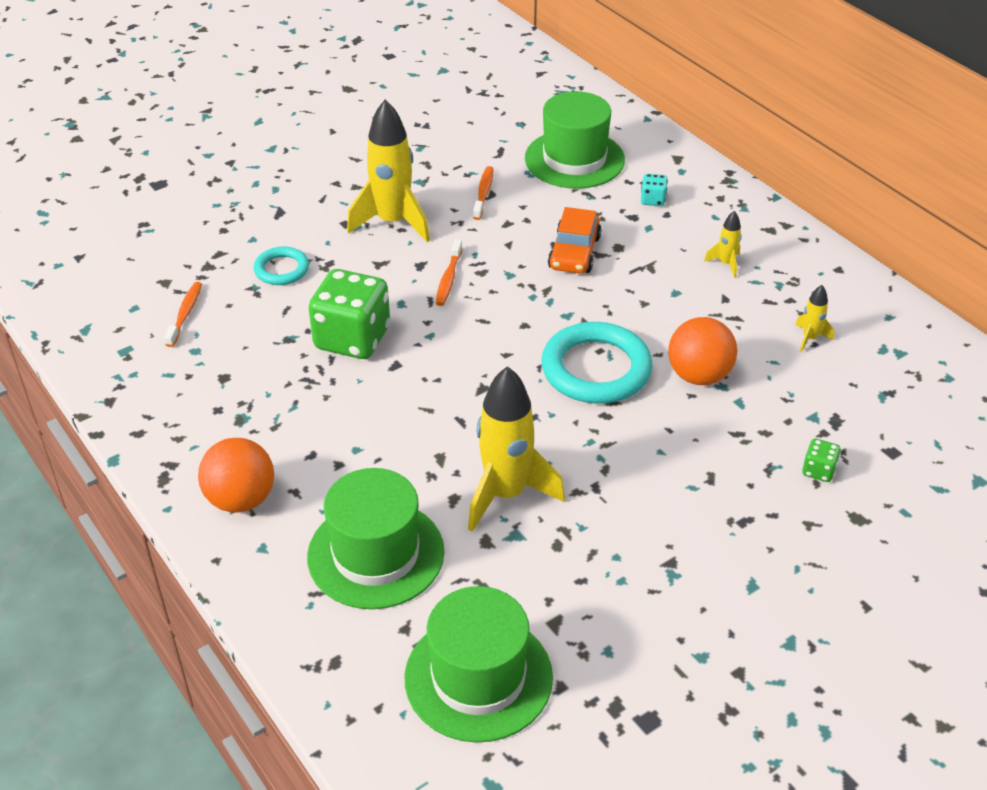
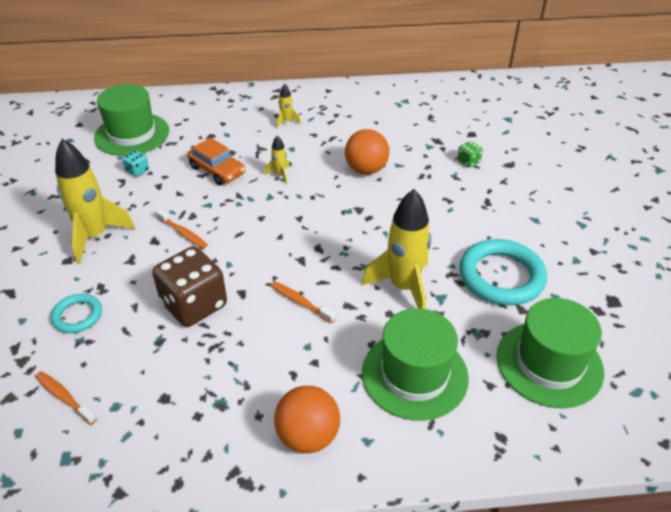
camera: 60 degrees left, 0 degrees up
green dice [308,269,390,359] -> brown dice [152,246,227,327]
orange toothbrush [473,166,494,220] -> orange toothbrush moved to [271,281,336,324]
turquoise ring [541,322,653,404] -> turquoise ring moved to [459,239,547,305]
turquoise dice [641,174,668,206] -> turquoise dice moved to [122,150,149,177]
yellow rocket [795,285,834,353] -> yellow rocket moved to [264,135,290,184]

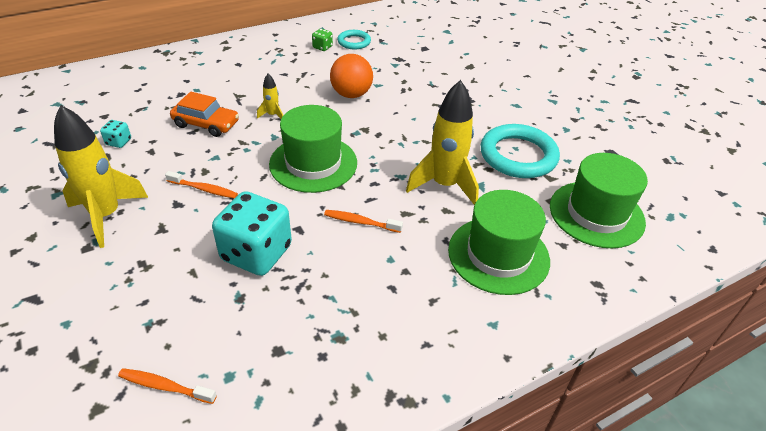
camera: 25 degrees left, 0 degrees up
turquoise ring [51,294,102,333] -> turquoise ring moved to [337,30,371,49]
green hat [94,84,169,156] -> green hat moved to [269,105,357,193]
brown dice [152,246,227,327] -> turquoise dice [212,191,292,276]
orange ball [274,386,340,453] -> none
yellow rocket [276,84,301,128] -> none
green dice [457,141,483,167] -> green dice moved to [312,29,333,51]

